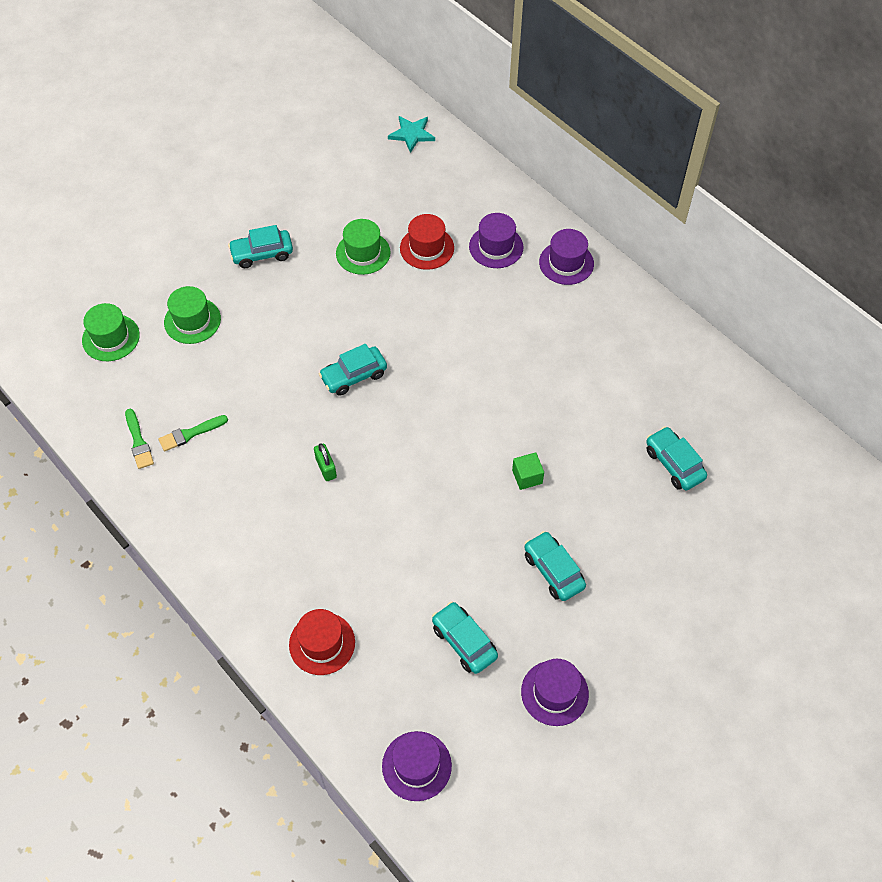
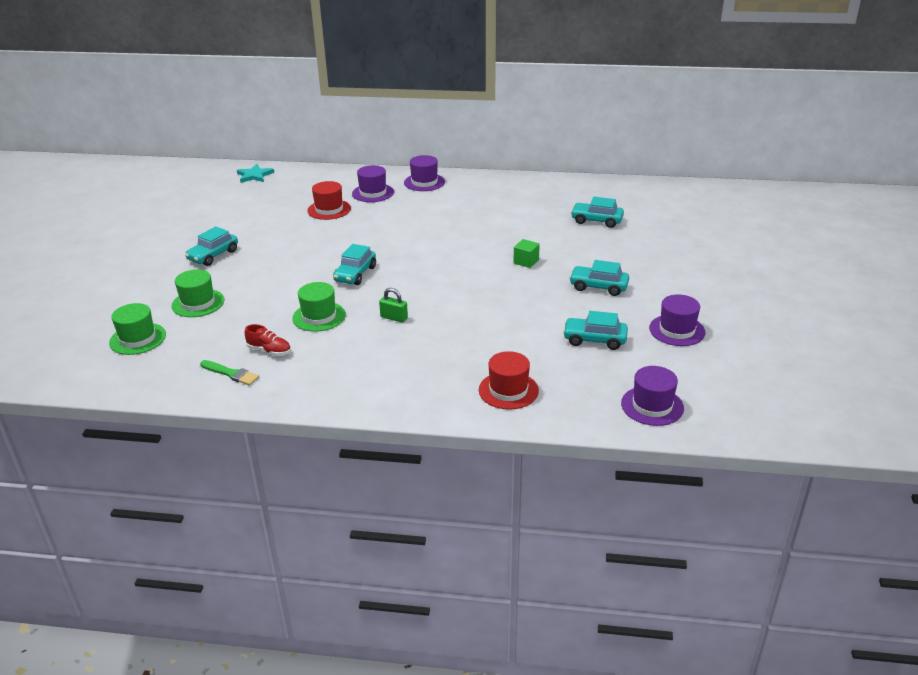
camera: 40 degrees left, 25 degrees down
green brush [158,415,228,452] -> red shoe [245,324,291,356]
green hat [336,219,390,275] -> green hat moved to [292,282,346,332]

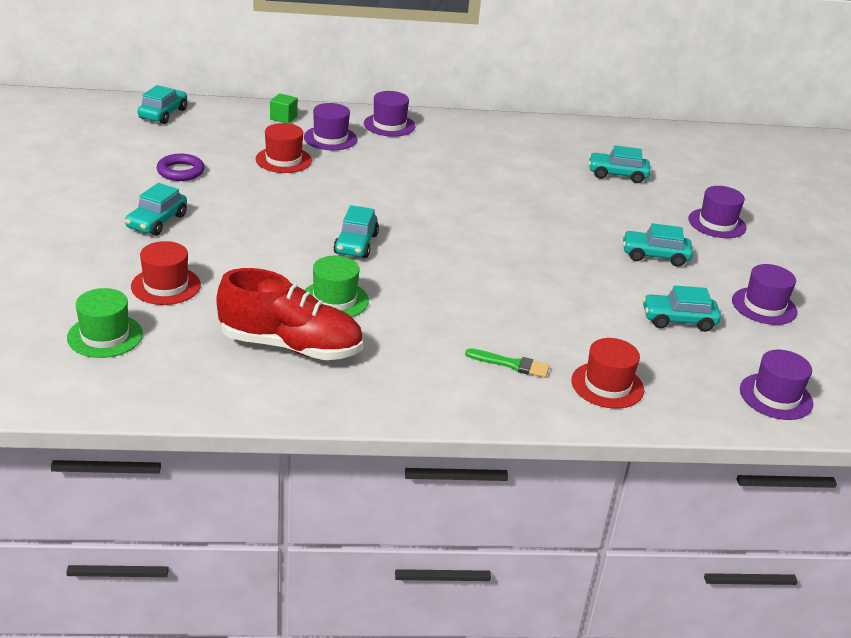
camera: 15 degrees left, 0 degrees up
green hat [172,269,224,317] -> red hat [131,241,201,305]
green brush [200,360,259,386] -> green brush moved to [465,348,550,378]
turquoise star [237,164,274,183] -> turquoise car [137,85,187,124]
red shoe [245,324,291,356] -> red shoe [217,268,363,360], size x2.29
green padlock [379,288,408,323] -> none
green cube [513,239,540,268] -> green cube moved to [270,93,298,124]
none -> purple ring [157,154,205,181]
none -> purple hat [688,186,747,238]

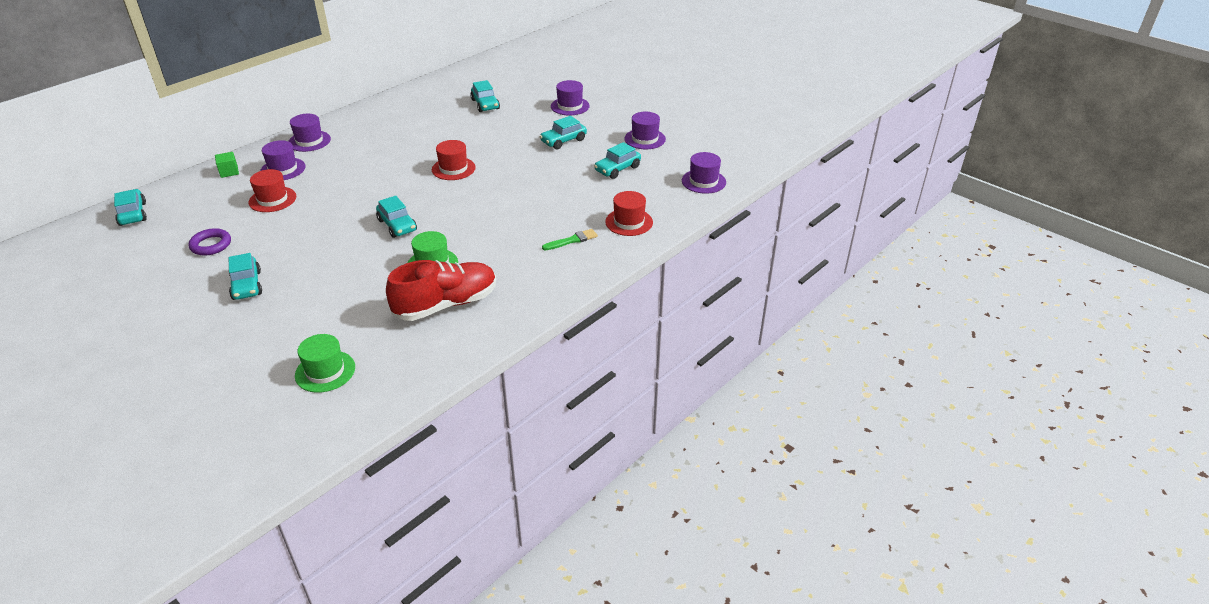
camera: 40 degrees left, 5 degrees up
red hat [131,241,201,305] -> red hat moved to [432,140,476,180]
turquoise car [589,145,651,183] -> turquoise car turned 75 degrees counterclockwise [470,80,500,112]

